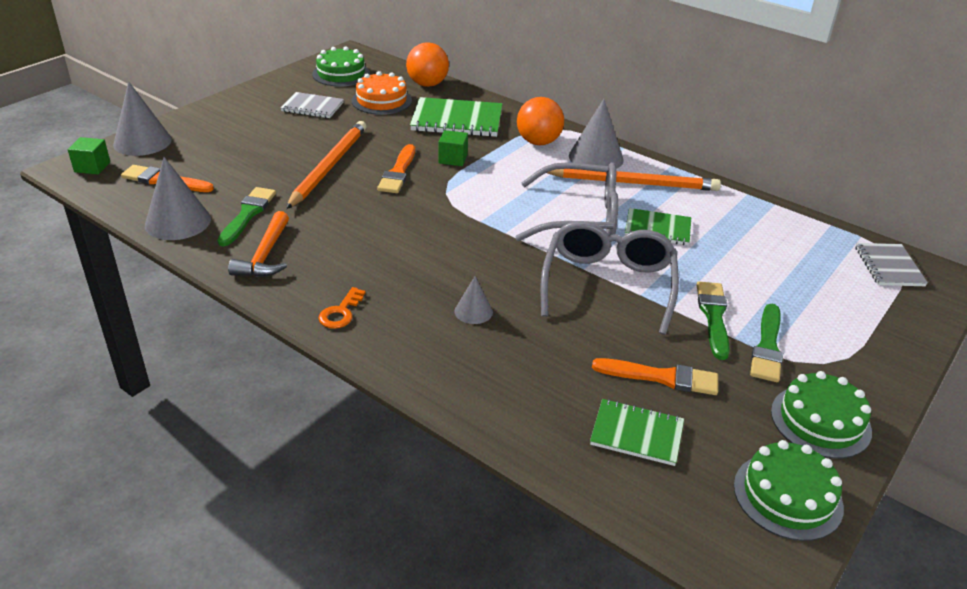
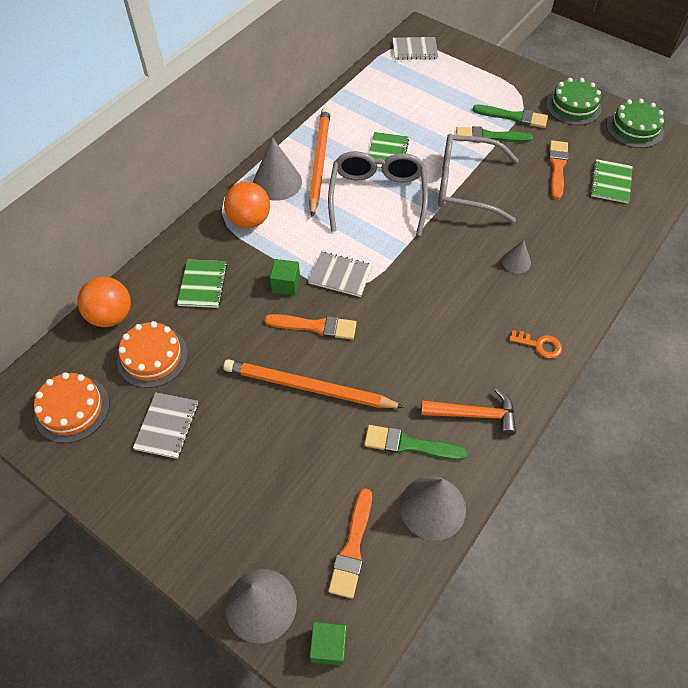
camera: 90 degrees left, 20 degrees up
green cake [312,46,370,87] -> orange cake [34,372,109,443]
green notebook [410,97,502,137] -> green notebook [177,259,227,308], size x0.62
none -> grey notebook [308,252,373,297]

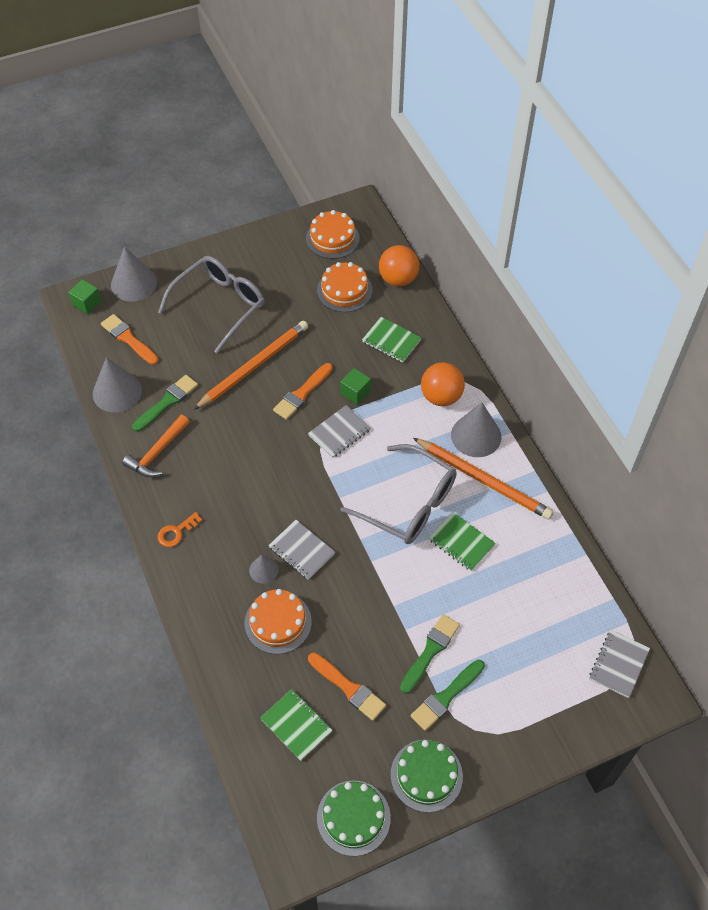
camera: 120 degrees right, 0 degrees up
grey notebook [133,393,198,459] -> grey notebook moved to [268,520,335,580]
grey glasses [438,134,519,223] -> grey glasses moved to [158,256,265,354]
none -> orange cake [245,589,312,654]

